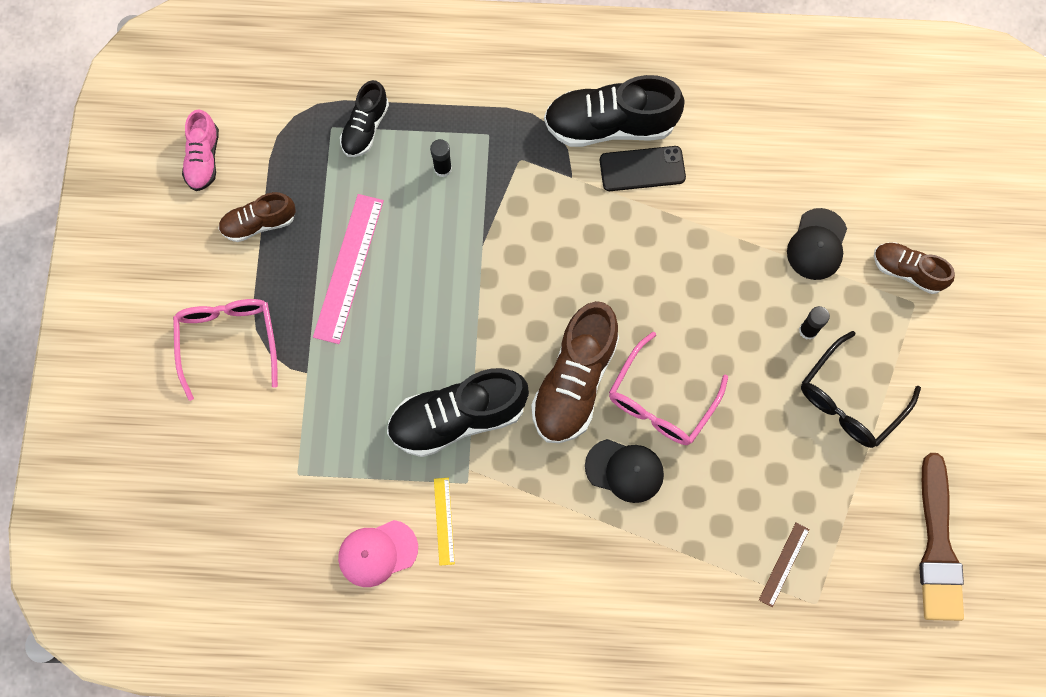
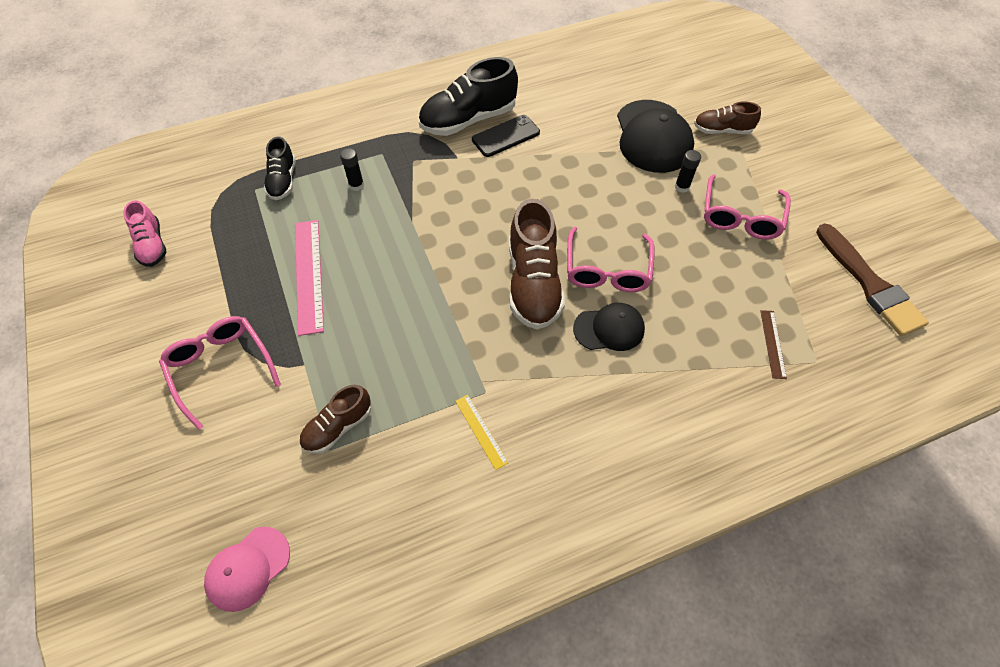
camera: 25 degrees left, 15 degrees down
brown shoe [218,192,296,242] -> brown shoe moved to [299,385,371,454]
pink cap [338,520,418,587] -> pink cap moved to [204,527,290,612]
black shoe [387,368,529,457] -> none
black cap [787,208,847,280] -> black cap [617,100,694,173], size x1.69
black glasses [801,331,921,448] -> pink glasses [704,174,791,240]

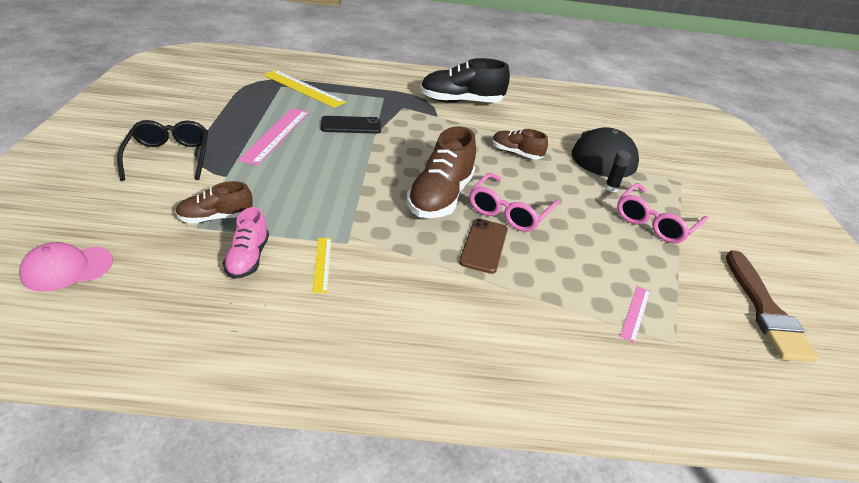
camera: 20 degrees right, 20 degrees down
pink shoe [123,200,167,267] -> pink shoe moved to [223,207,269,279]
pink glasses [159,316,281,430] -> black glasses [117,120,208,181]
black shoe [264,137,296,200] -> yellow ruler [263,70,346,108]
black glue stick [340,148,364,191] -> none
black phone [472,115,540,157] -> black phone moved to [321,116,381,134]
black cap [573,303,645,351] -> brown phone [459,218,508,274]
brown shoe [694,101,761,134] -> brown shoe moved to [492,129,548,159]
brown ruler [760,310,787,379] -> pink ruler [620,286,650,343]

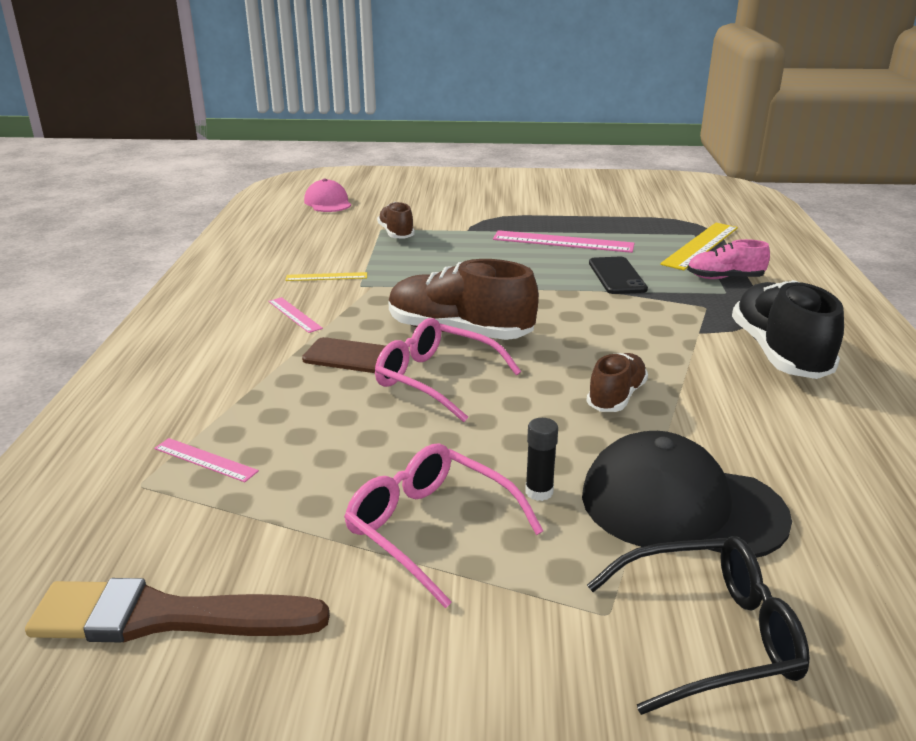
camera: 95 degrees right, 10 degrees down
black glasses [117,120,208,181] -> black glasses moved to [587,536,810,715]
pink shoe [223,207,269,279] -> pink shoe moved to [687,239,770,279]
none -> pink ruler [268,297,323,333]

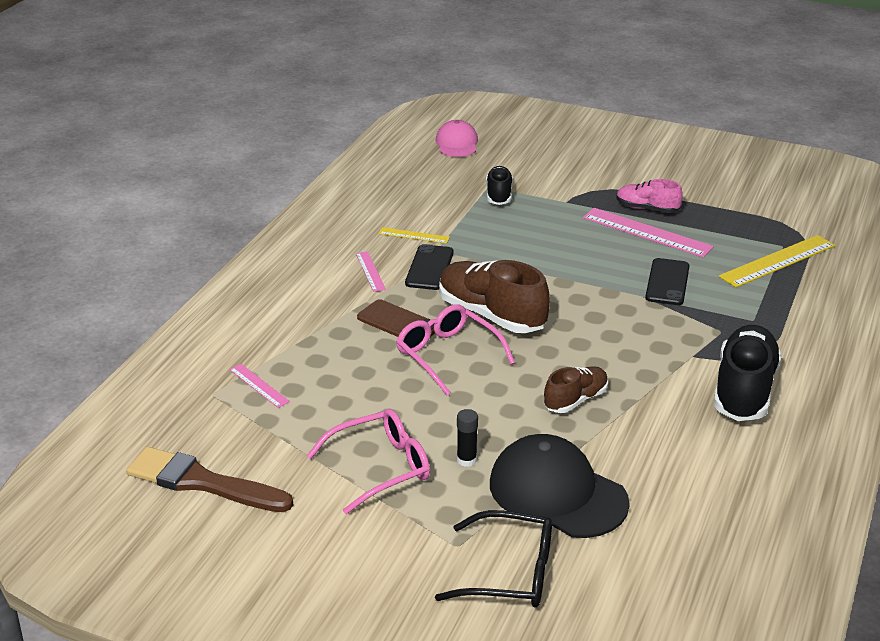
camera: 20 degrees right, 5 degrees up
pink glasses [344,444,543,608] -> pink glasses turned 90 degrees clockwise [307,409,430,514]
brown shoe [377,202,415,239] -> black shoe [486,166,513,205]
pink shoe [687,239,770,279] -> pink shoe moved to [616,179,683,213]
none -> black phone [405,244,454,290]

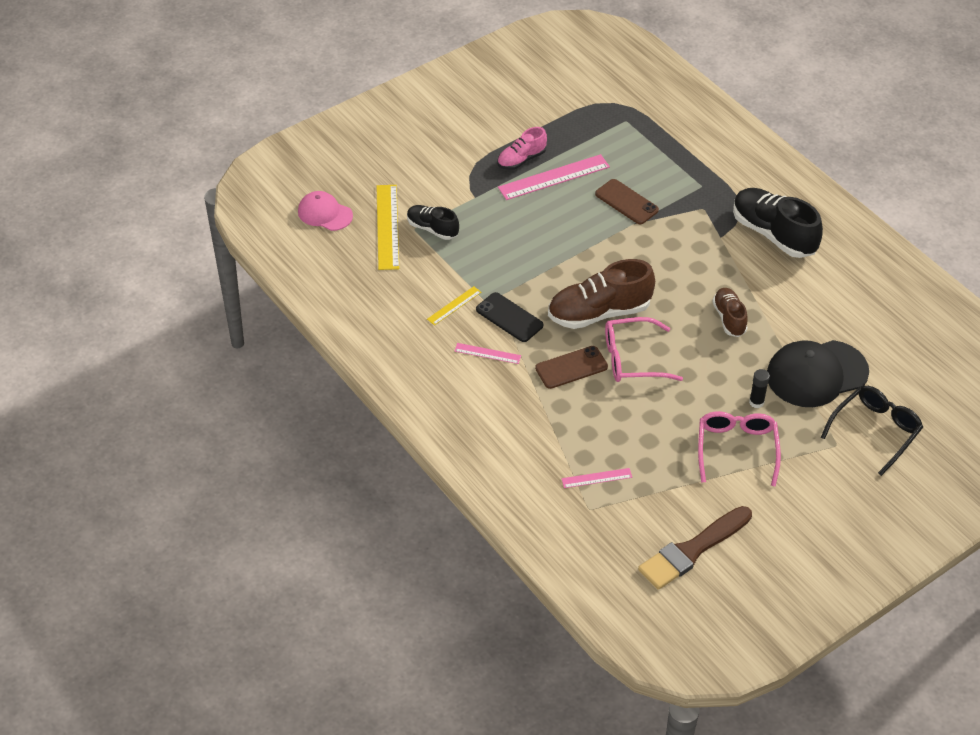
camera: 60 degrees left, 15 degrees up
black phone [645,258,690,305] -> brown phone [595,179,659,224]
yellow ruler [719,235,835,287] -> yellow ruler moved to [376,185,399,270]

